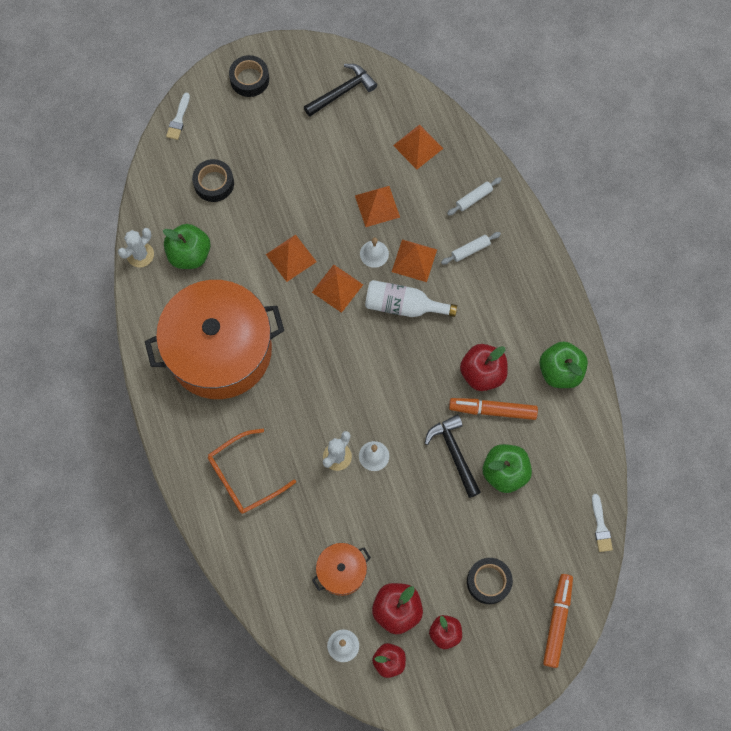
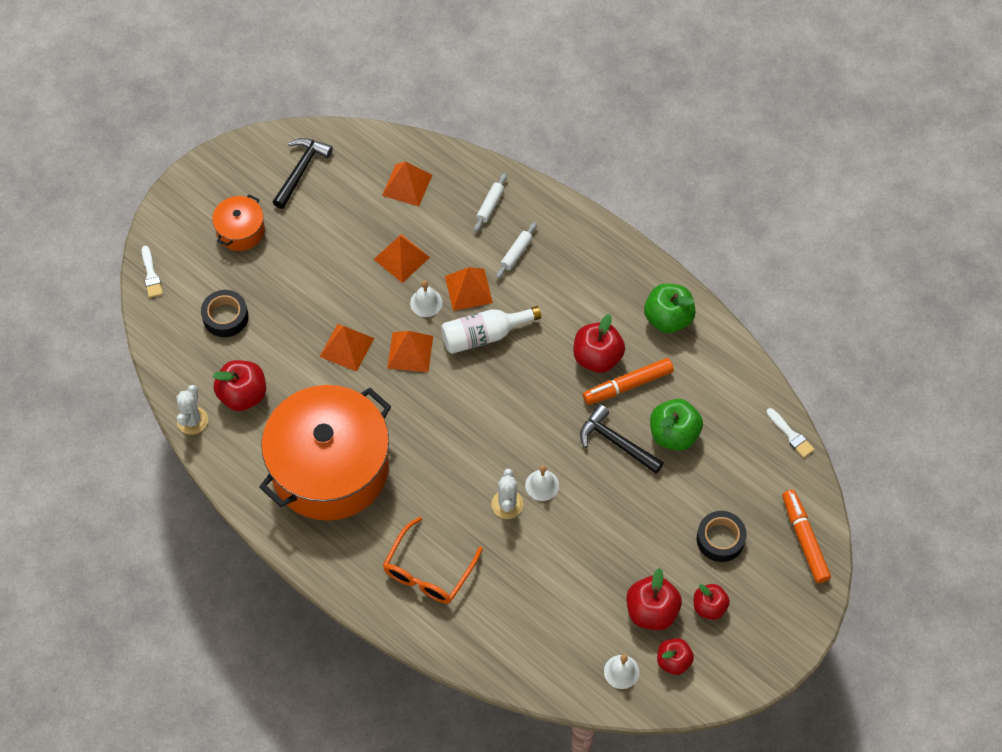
camera: 30 degrees left, 10 degrees down
green apple [163,224,211,269] -> red apple [213,360,266,411]
black tape [229,55,269,97] -> none
orange pot [312,543,371,596] -> orange pot moved to [212,195,265,251]

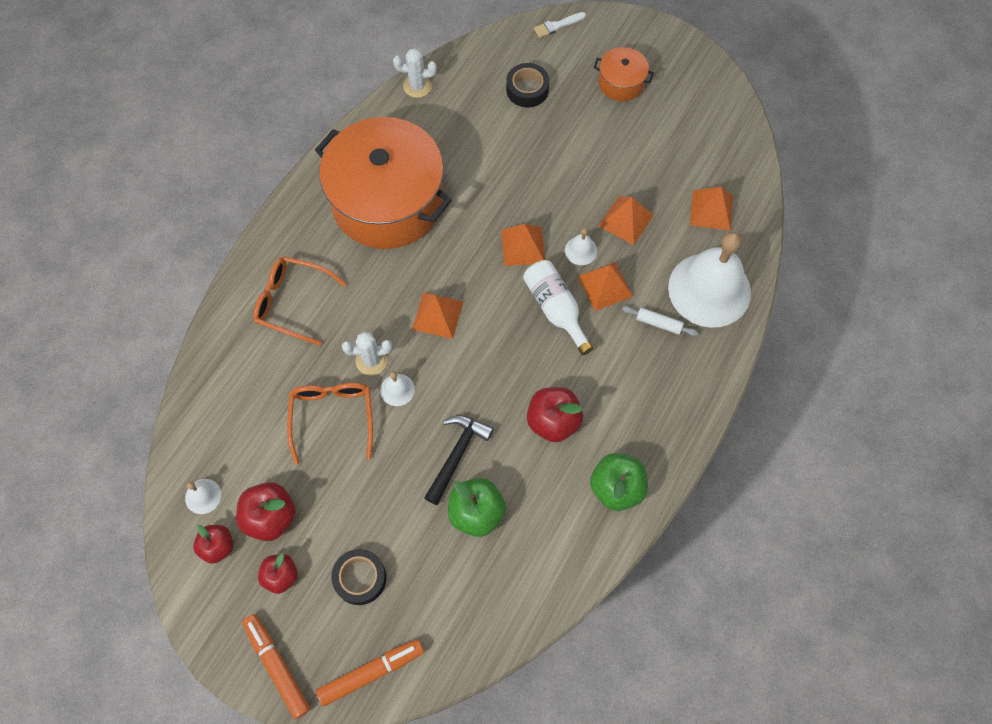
camera: 80 degrees right, 5 degrees up
red apple [213,360,266,411] -> none
black hammer [273,138,333,209] -> none
orange pyramid [320,324,374,372] -> orange pyramid moved to [412,293,464,339]
white rolling pin [474,173,507,232] -> white bell [668,232,751,328]
orange marker [583,358,674,405] -> orange marker moved to [242,614,310,719]
white brush [766,408,815,458] -> none
none -> orange glasses [287,383,373,465]

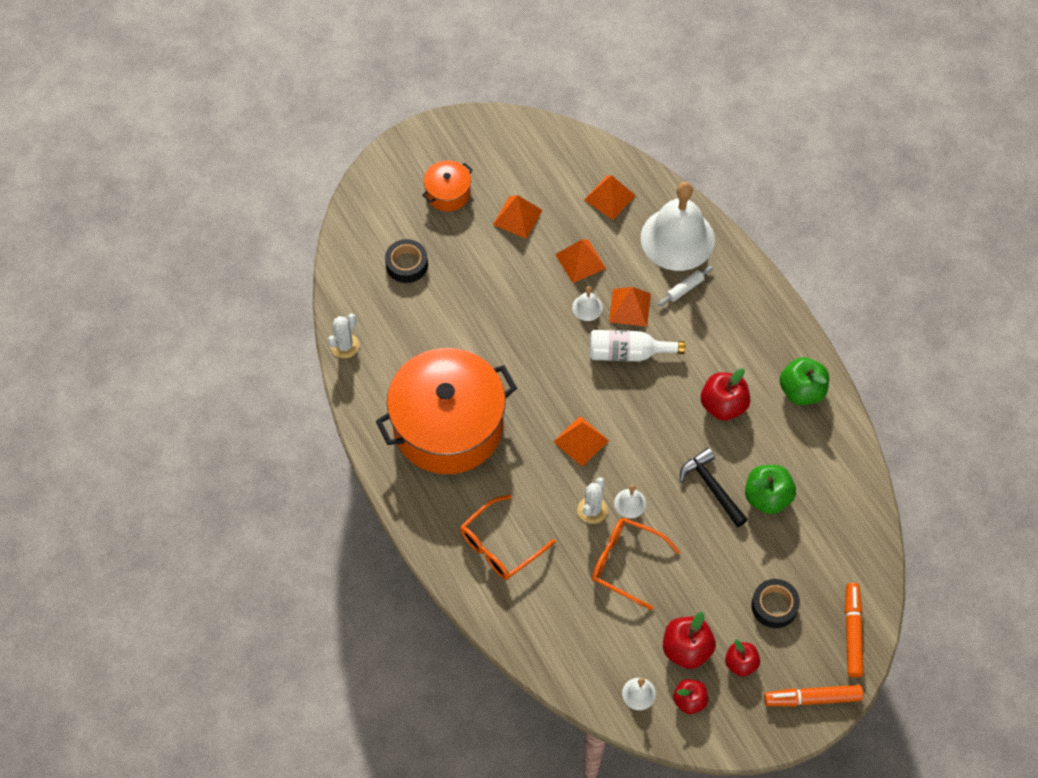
camera: 60 degrees left, 5 degrees down
orange pyramid [501,224,545,266] -> orange pyramid moved to [493,195,543,239]
white brush [534,12,586,38] -> none

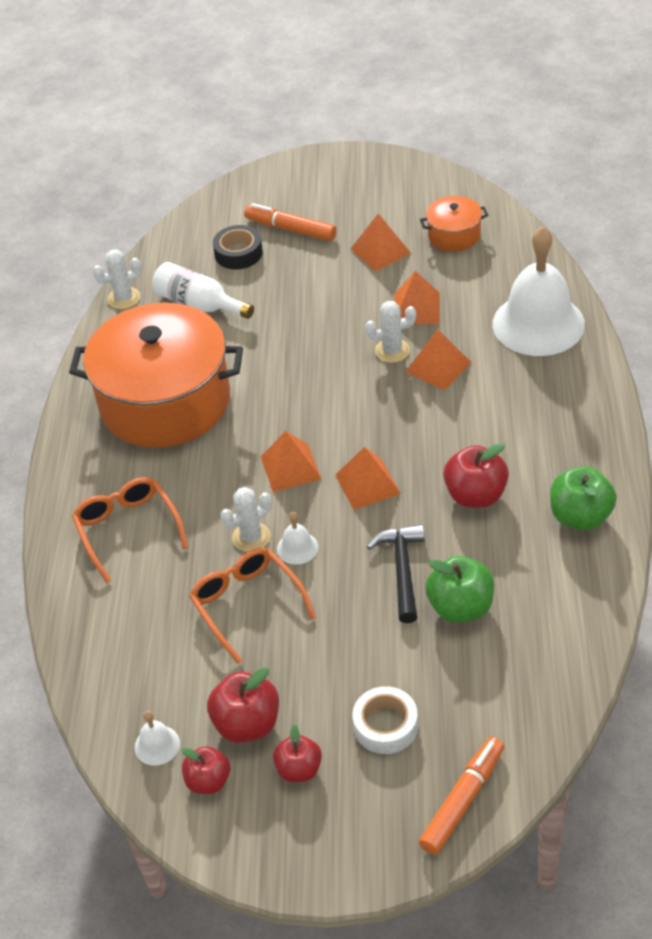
camera: 35 degrees right, 15 degrees down
orange pot [422,160,473,211] -> orange pot moved to [420,196,488,252]
orange glasses [460,495,555,580] -> orange glasses turned 75 degrees clockwise [72,477,188,583]
white bell [572,286,603,321] -> white cactus [365,301,416,363]
orange pyramid [584,175,636,220] -> orange pyramid moved to [335,447,401,510]
white bottle [590,330,685,361] -> white bottle moved to [153,262,254,319]
white rolling pin [658,266,713,306] -> none
black tape [751,579,800,628] -> white tape [352,686,418,754]
orange marker [764,685,863,707] -> orange marker moved to [244,203,337,241]

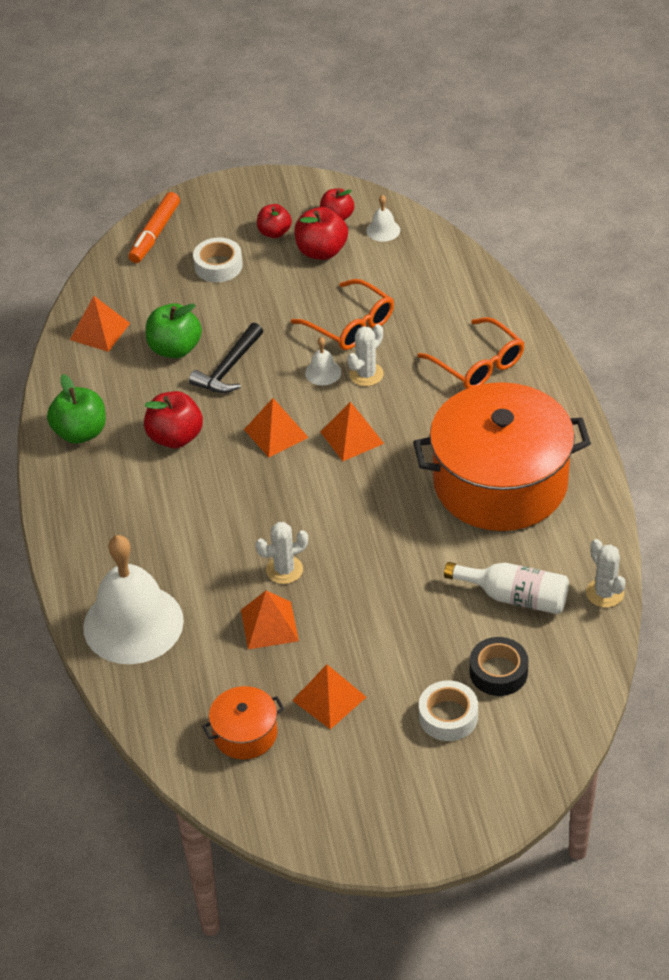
camera: 165 degrees right, 0 degrees up
white cactus [93,249,142,309] -> white cactus turned 75 degrees counterclockwise [586,539,626,608]
orange marker [244,203,337,241] -> white tape [419,681,478,741]
black hammer [367,524,425,623] -> black hammer turned 45 degrees clockwise [189,323,263,393]
orange pyramid [406,329,471,390] -> orange pyramid moved to [70,296,130,352]

